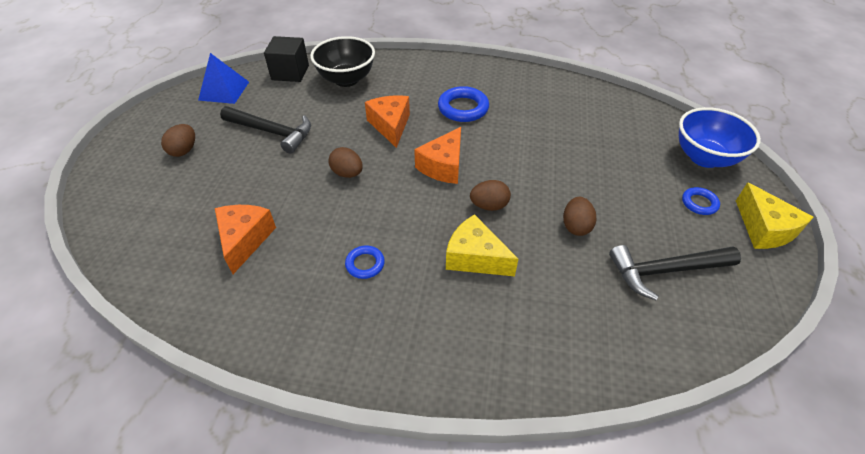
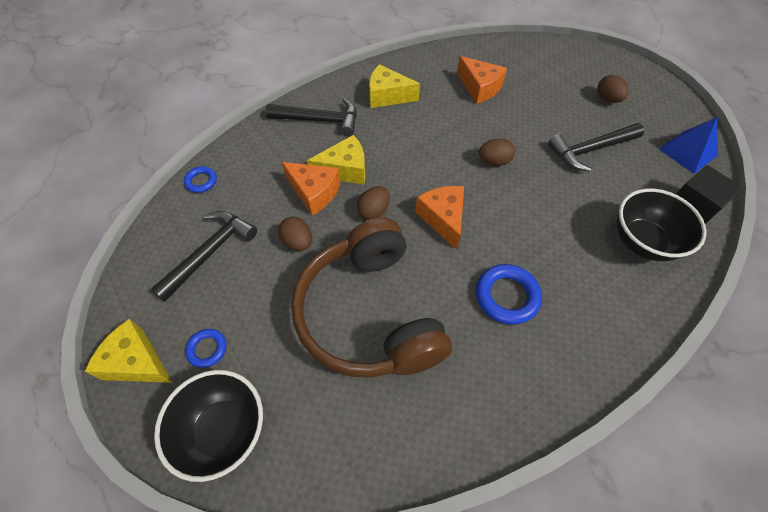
camera: 135 degrees right, 10 degrees up
blue ring [345,246,385,279] -> blue ring moved to [184,166,217,193]
orange cheese [365,95,410,148] -> orange cheese moved to [282,162,340,215]
blue bowl [679,107,761,168] -> black bowl [154,370,263,482]
none -> black hammer [266,98,357,137]
none -> brown headphones [291,217,452,378]
none -> yellow cheese [369,64,420,108]

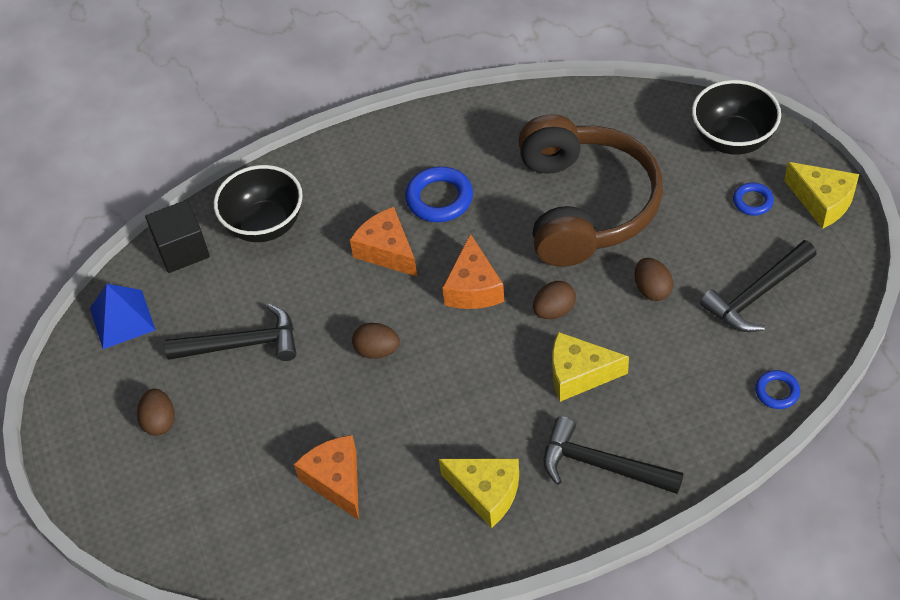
camera: 160 degrees left, 5 degrees down
orange cheese [282,162,340,215] -> orange cheese moved to [350,207,417,277]

